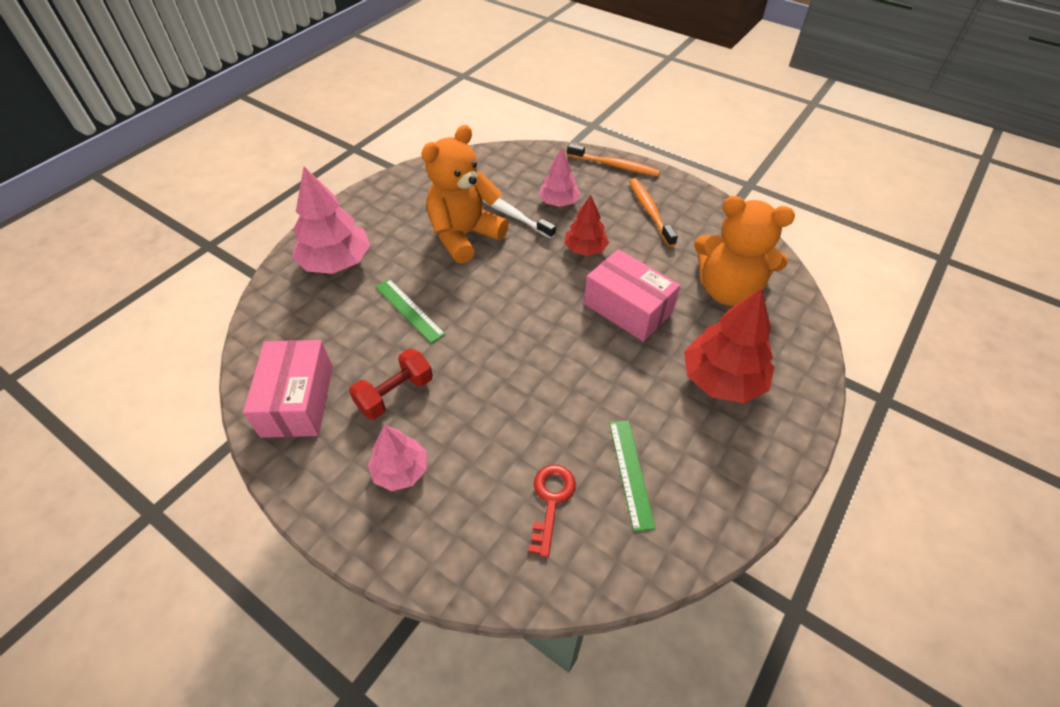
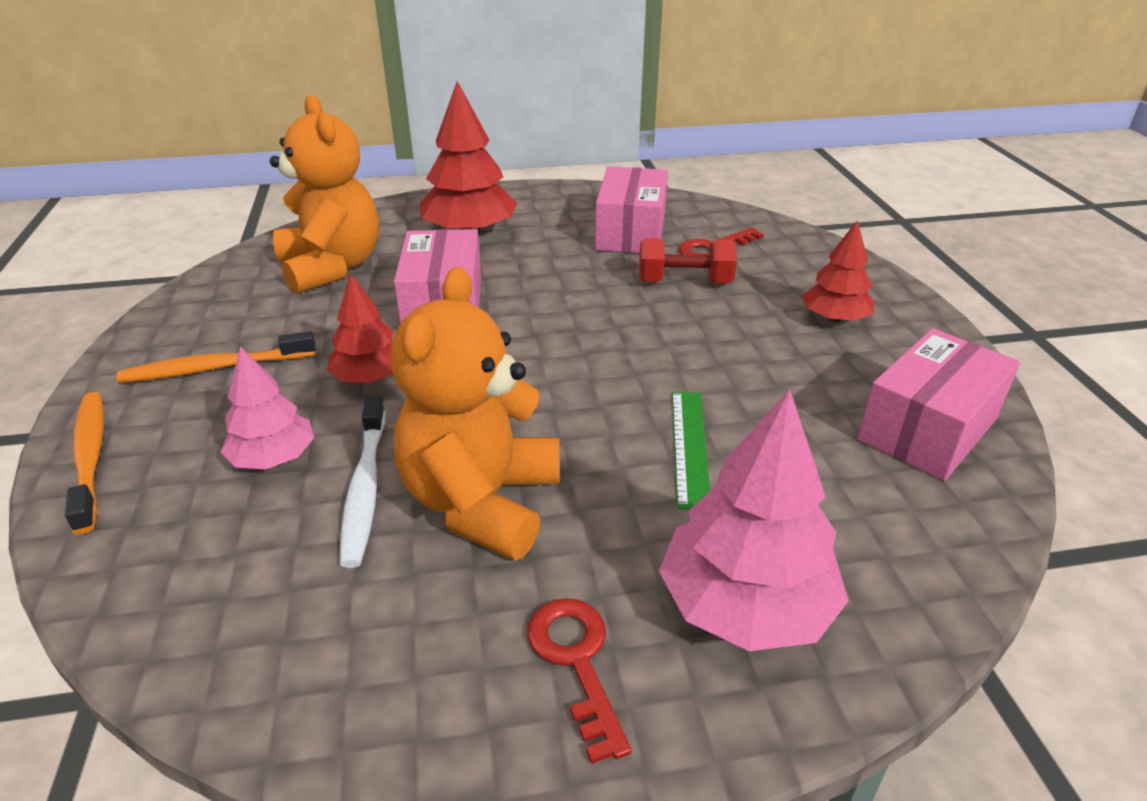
camera: 135 degrees left, 15 degrees down
red dumbbell [349,349,433,420] -> red dumbbell moved to [639,238,737,283]
pink tree [368,425,427,491] -> red tree [802,221,874,323]
orange teddy bear [421,125,509,264] -> orange teddy bear turned 105 degrees clockwise [391,267,560,560]
green ruler [609,420,656,532] -> pink box [595,166,668,253]
orange toothbrush [629,178,678,247] -> orange toothbrush turned 45 degrees clockwise [117,331,316,383]
none -> red key [527,598,632,764]

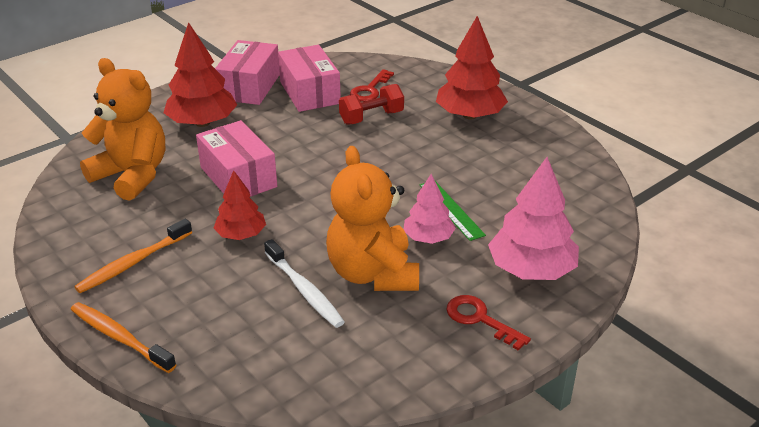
camera: 30 degrees left, 0 degrees up
pink tree [220,347,315,469] -> pink tree moved to [404,174,456,244]
red tree [802,221,874,323] -> red tree [436,16,508,120], size x1.65
pink box [857,328,1020,481] -> pink box moved to [215,40,280,105]

